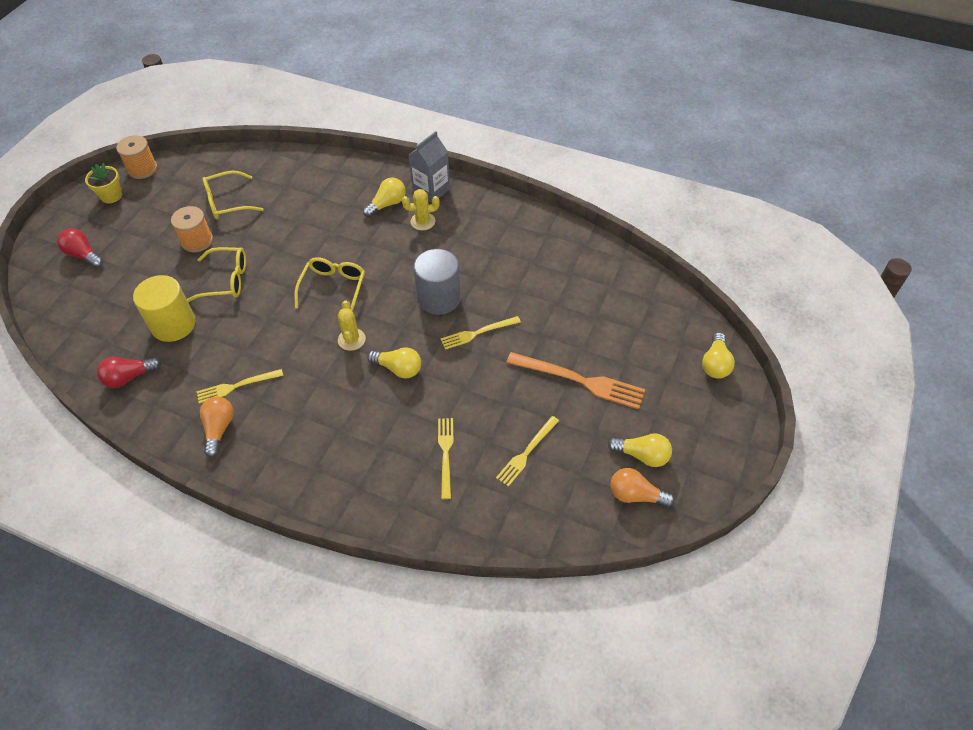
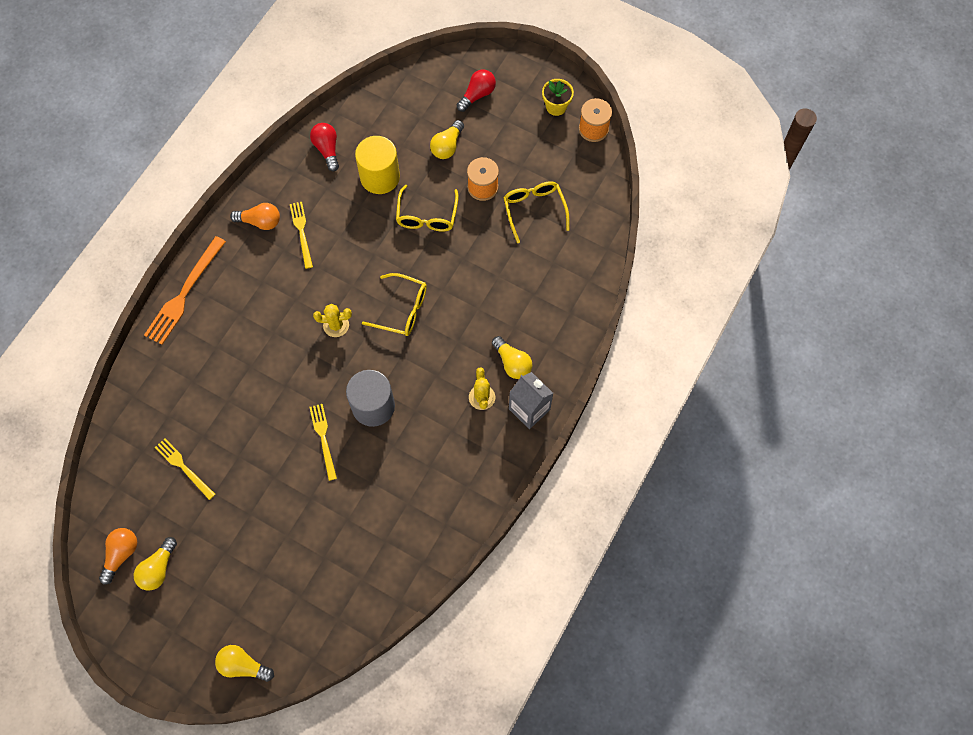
camera: 95 degrees right, 15 degrees up
yellow light bulb [367,347,421,379] -> yellow light bulb moved to [430,120,464,159]
yellow fork [438,418,454,499] -> none
orange fork [506,352,645,409] -> orange fork moved to [144,236,226,345]

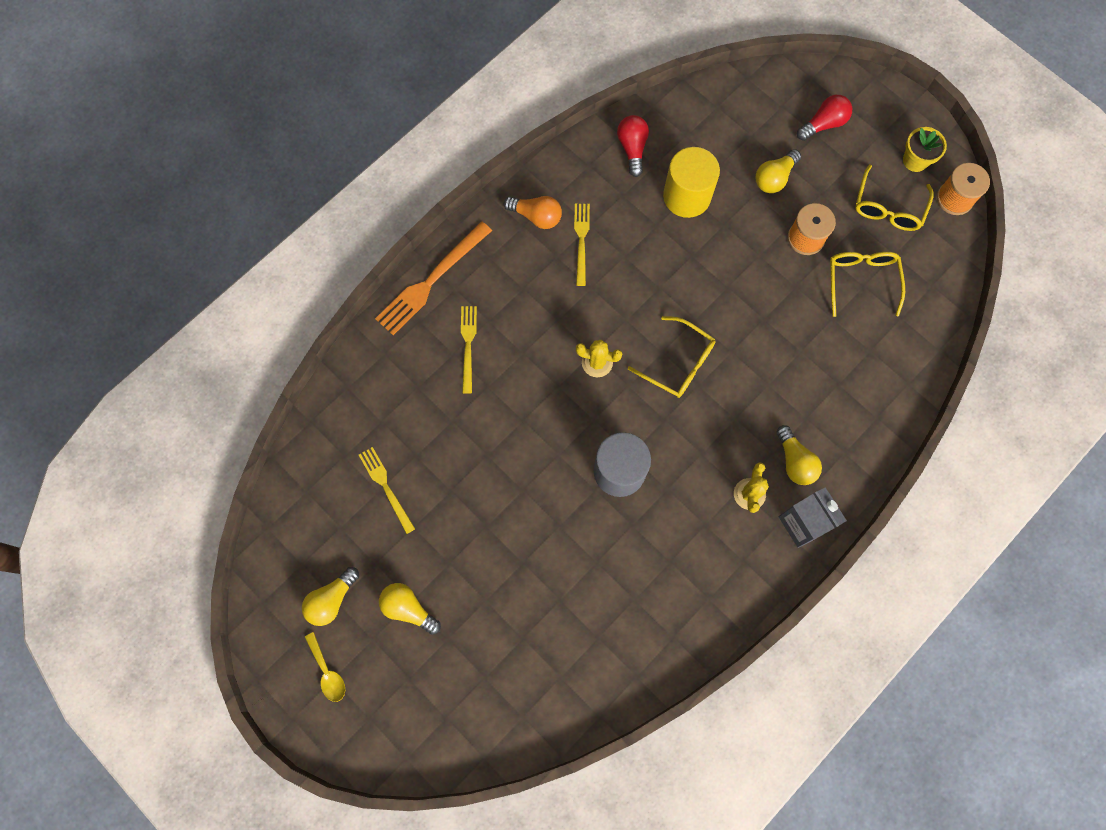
camera: 15 degrees right, 5 degrees up
orange light bulb [99,528,137,584] -> none
yellow light bulb [215,645,274,682] -> yellow light bulb moved to [379,583,441,635]
yellow fork [309,404,337,481] -> yellow fork moved to [461,306,477,394]
yellow glasses [396,185,459,232] -> yellow glasses moved to [855,164,934,231]
none -> yellow spoon [305,632,345,702]

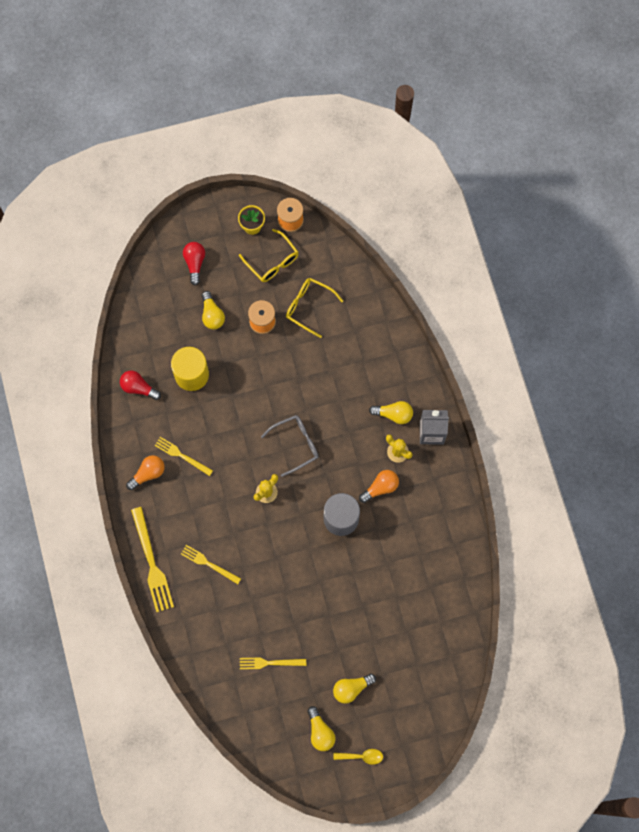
camera: 60 degrees left, 0 degrees up
orange fork [375,221,492,335] -> yellow fork [131,507,174,612]
yellow glasses [628,316,715,398] -> grey glasses [261,415,319,477]
none -> orange light bulb [359,470,399,503]

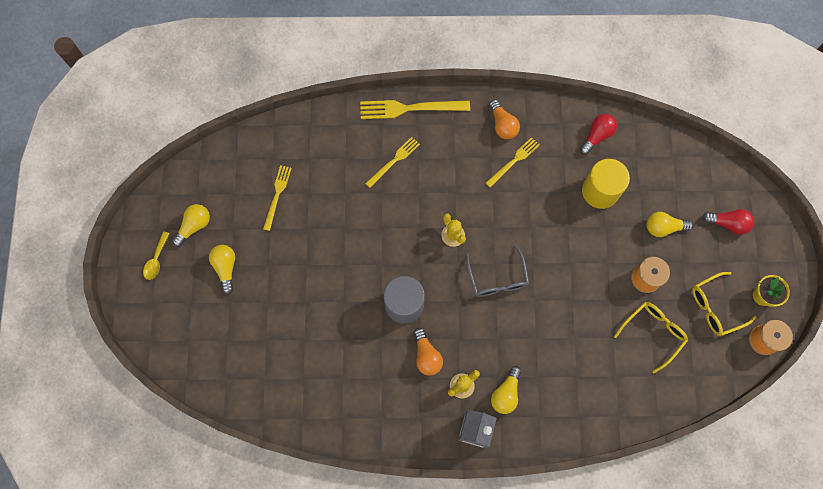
camera: 105 degrees right, 0 degrees up
yellow light bulb [307,706,335,751] -> yellow light bulb turned 135 degrees clockwise [172,204,210,247]

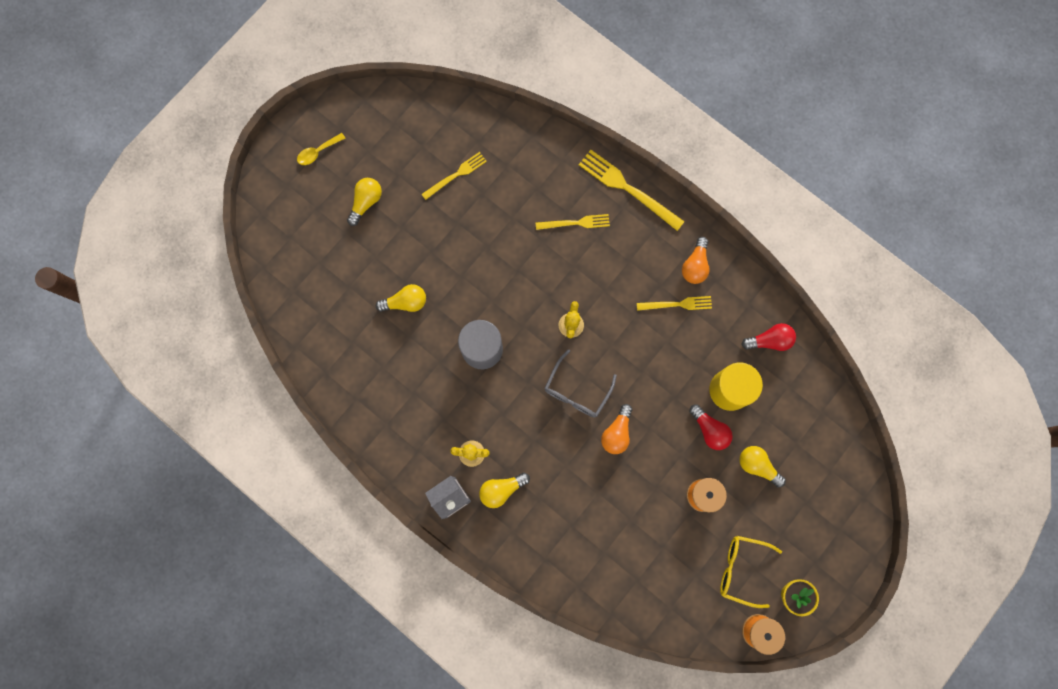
camera: 40 degrees right, 5 degrees up
yellow light bulb [172,204,210,247] -> yellow light bulb moved to [376,284,426,312]
orange light bulb [414,328,443,376] -> orange light bulb moved to [601,404,632,454]
yellow glasses [614,302,688,373] -> none
red light bulb [702,209,754,235] -> red light bulb moved to [689,404,733,450]

